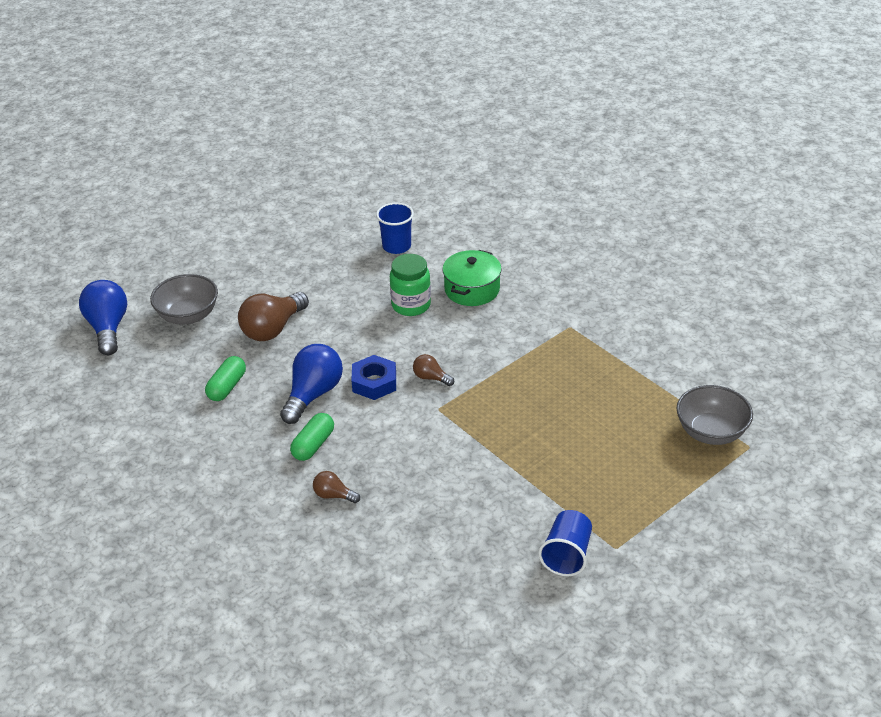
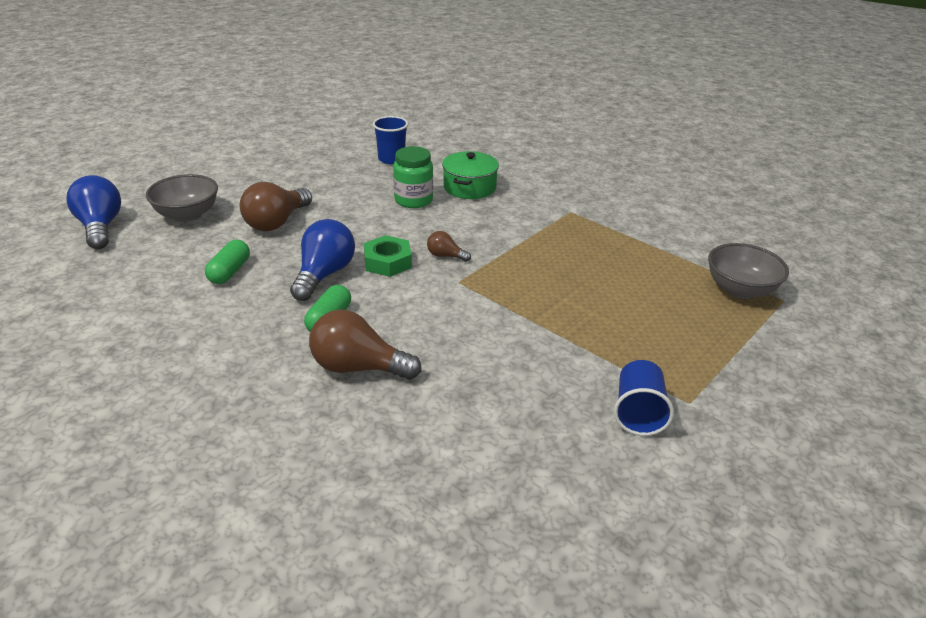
camera: 10 degrees left, 5 degrees down
brown light bulb [313,471,360,503] -> brown light bulb [309,310,422,380], size x1.97
blue nut [351,355,396,400] -> green nut [364,235,412,277]

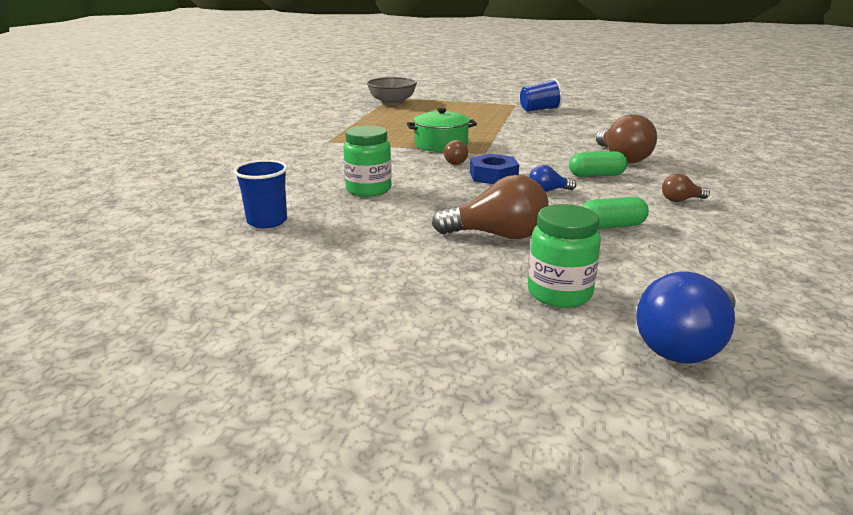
camera: 115 degrees left, 10 degrees down
grey bowl [146,174,218,222] -> green jar [528,204,601,308]
blue light bulb [290,219,355,301] -> blue light bulb [529,165,577,192], size x0.51
green nut [364,235,412,277] -> blue nut [470,154,519,184]
green pot [442,151,499,199] -> green pot moved to [407,108,477,152]
none -> brown light bulb [662,173,710,202]

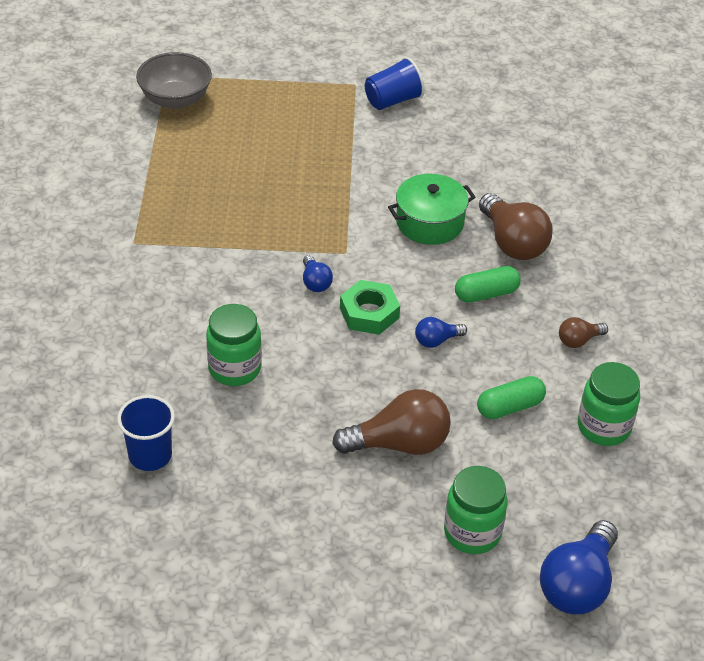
camera: 15 degrees left, 20 degrees up
green pot [407,108,477,152] -> green pot moved to [388,174,476,245]
brown light bulb [444,140,468,165] -> blue light bulb [303,255,333,292]
blue nut [470,154,519,184] -> green nut [340,280,400,335]
none -> green jar [578,362,640,446]

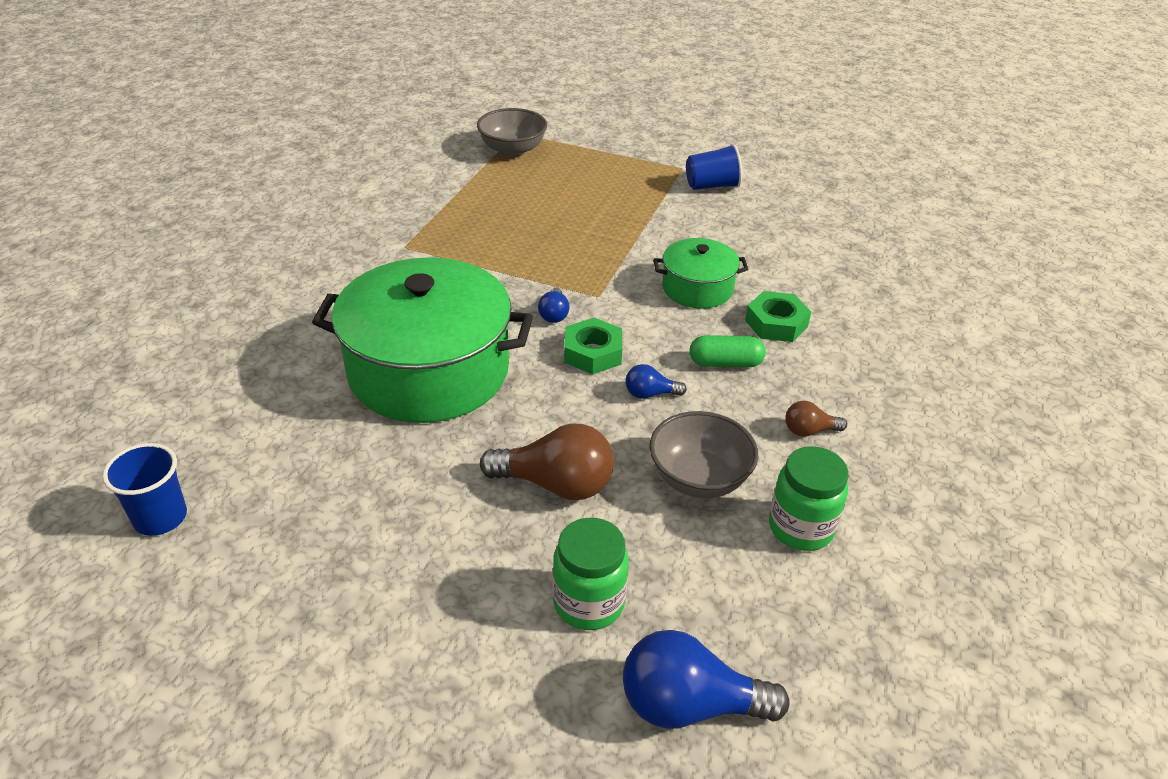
camera: 20 degrees right, 5 degrees down
blue cup [117,395,175,471] -> blue cup moved to [102,443,187,536]
green jar [206,304,262,386] -> green pot [312,257,533,423]
green capsule [477,376,546,419] -> grey bowl [649,411,758,498]
brown light bulb [479,193,553,260] -> green nut [745,291,811,342]
blue light bulb [540,520,618,614] -> blue light bulb turned 45 degrees clockwise [623,630,789,729]

